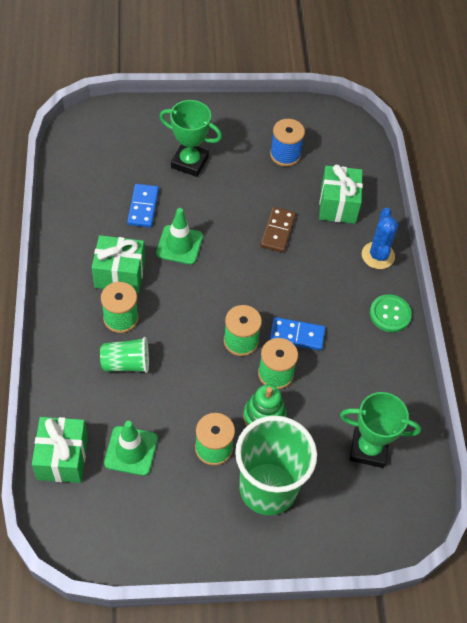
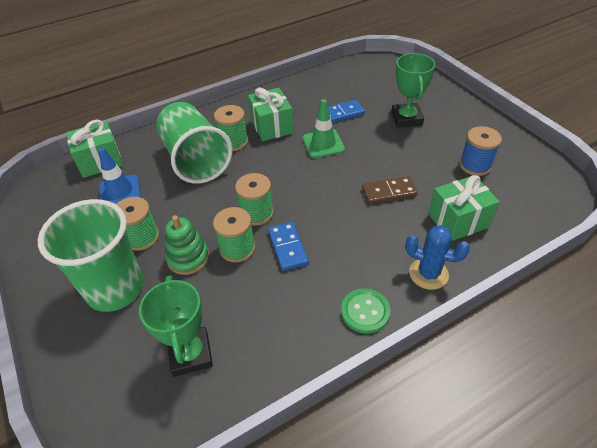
camera: 70 degrees right, 10 degrees down
green cup [100,337,149,373] -> green cup [156,102,233,184], size x1.96
green traffic cone [104,421,158,476] -> blue traffic cone [99,147,141,204]
blue cactus [362,208,398,269] -> blue cactus turned 45 degrees clockwise [405,225,470,290]

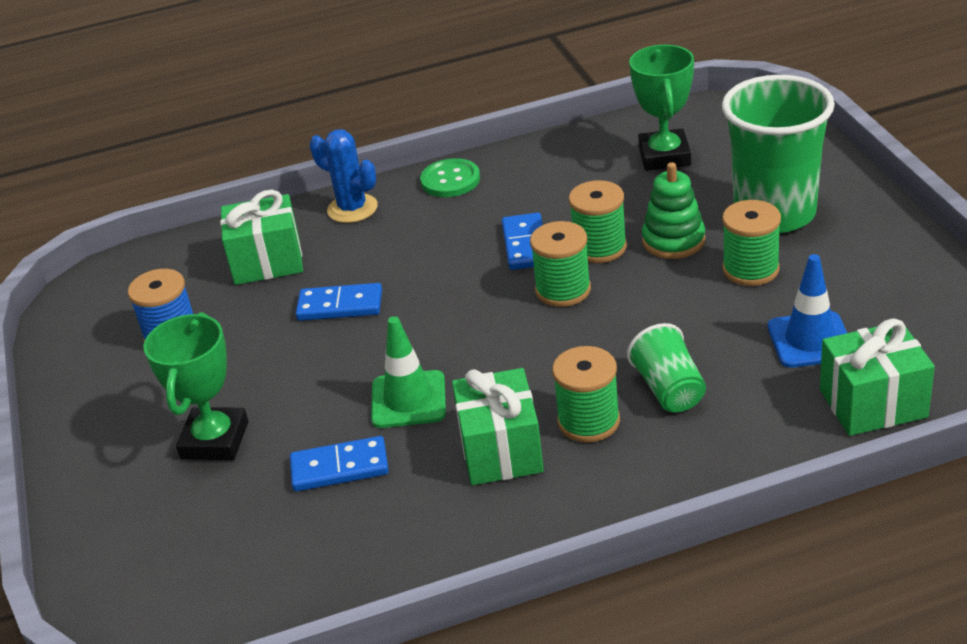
camera: 165 degrees left, 10 degrees down
green cup [156,102,233,184] -> green cup [627,323,706,412], size x0.51
brown domino [362,176,417,204] -> blue domino [296,283,382,321]

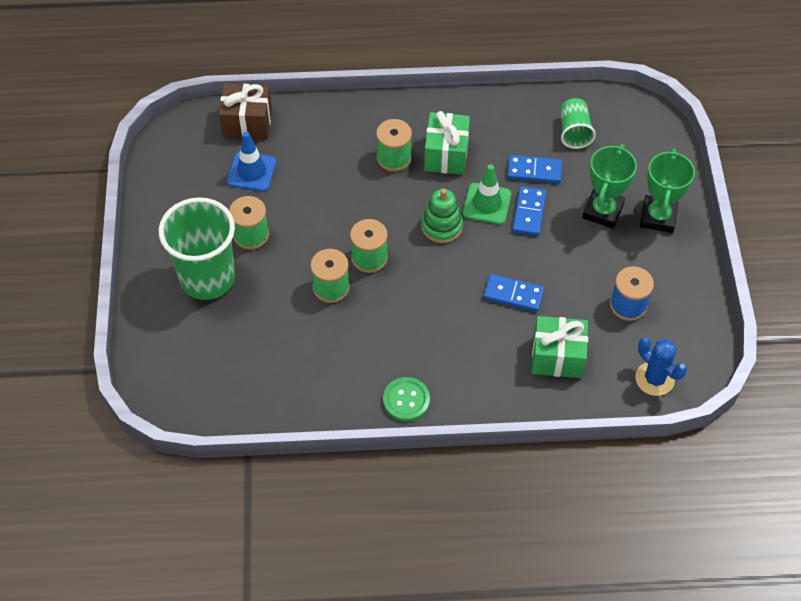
camera: 170 degrees left, 20 degrees up
blue cactus [310,129,378,223] -> blue cactus moved to [635,337,687,396]
blue domino [502,212,543,270] -> blue domino moved to [512,186,546,236]
green cup [627,323,706,412] -> green cup moved to [561,98,596,149]
green trophy [629,45,694,171] -> green trophy moved to [640,148,695,233]
green stacking toy [642,162,705,259] -> green stacking toy moved to [421,189,463,243]
green gift [820,319,935,436] -> brown gift [219,84,272,139]

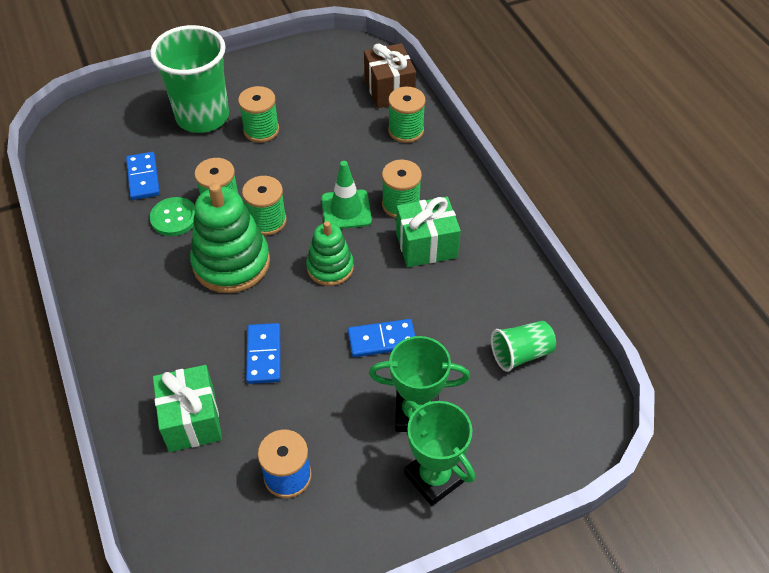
camera: 70 degrees right, 5 degrees down
blue traffic cone [227,132,276,191] -> none
green button [383,377,430,421] -> green button moved to [150,197,195,236]
green traffic cone [463,164,512,225] -> green traffic cone moved to [321,161,372,229]
blue domino [507,155,562,183] -> blue domino moved to [126,152,160,200]
blue cactus [635,337,687,396] -> none
green trophy [640,148,695,233] -> green trophy turned 60 degrees clockwise [404,401,475,506]
none -> green stacking toy [190,183,270,293]
none -> green spool [388,87,425,143]

